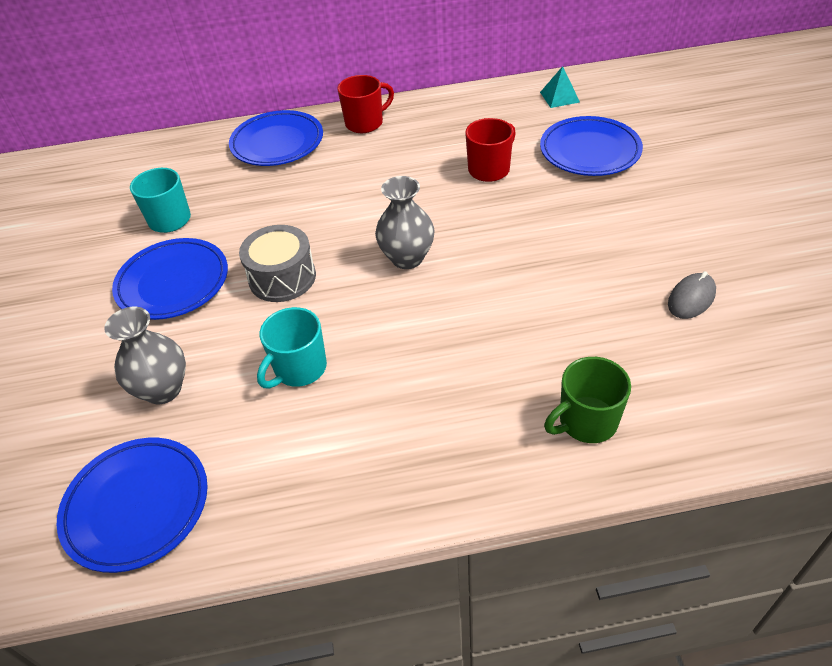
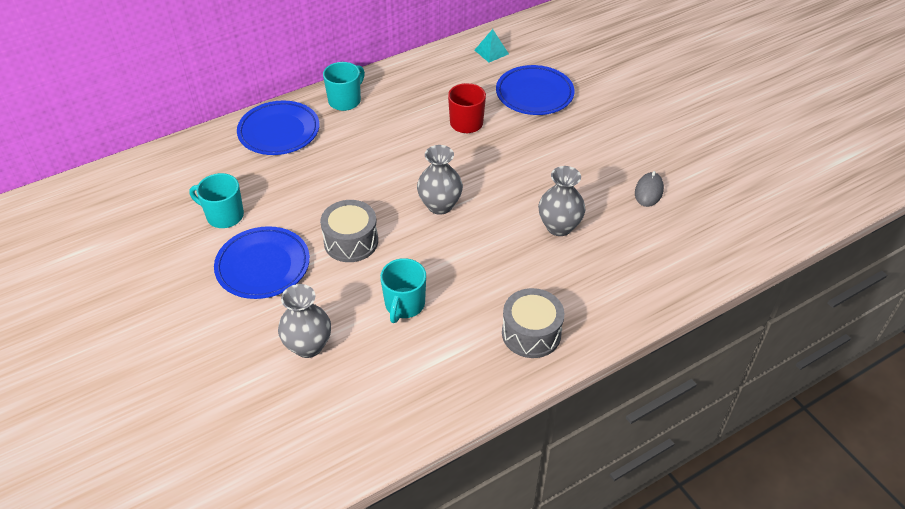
camera: 25 degrees left, 0 degrees up
blue plate [56,438,208,573] -> none
red mug [337,75,394,133] -> turquoise mug [323,62,365,111]
green mug [544,357,631,443] -> none
none -> grey drum [502,288,564,358]
none -> grey vase [538,166,586,236]

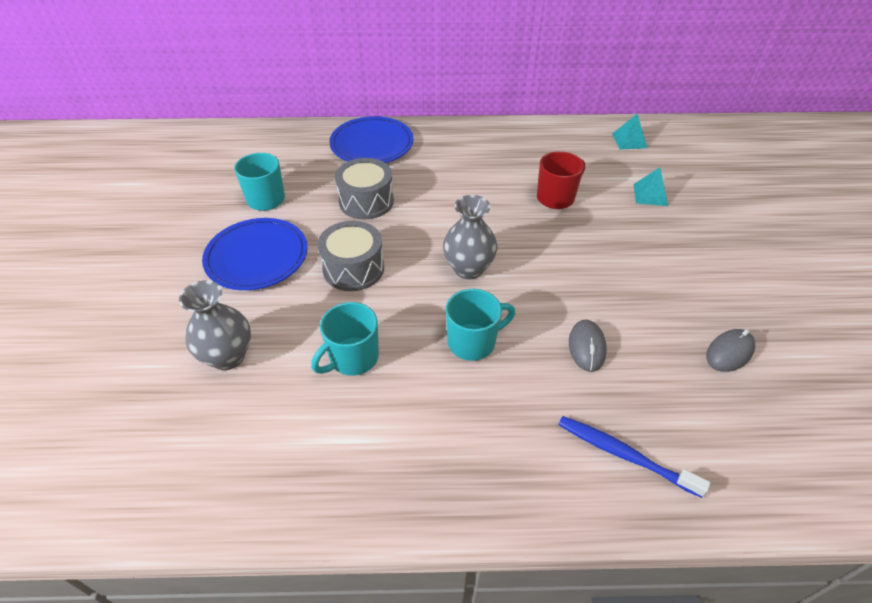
camera: 30 degrees right, 0 degrees up
turquoise mug [323,62,365,111] -> turquoise mug moved to [446,289,515,361]
blue plate [496,65,575,115] -> turquoise pyramid [633,167,668,206]
grey drum [502,288,564,358] -> grey drum moved to [335,158,394,219]
grey vase [538,166,586,236] -> grey mouse [569,320,607,372]
none -> blue toothbrush [558,416,710,498]

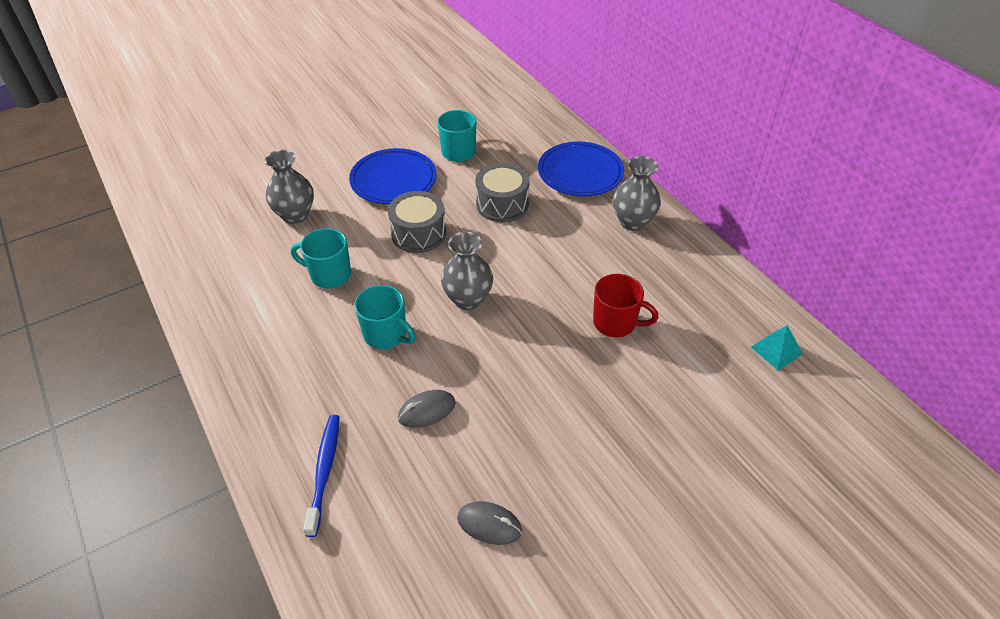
camera: 60 degrees right, 0 degrees up
turquoise pyramid [633,167,668,206] -> none
none -> grey vase [613,156,661,231]

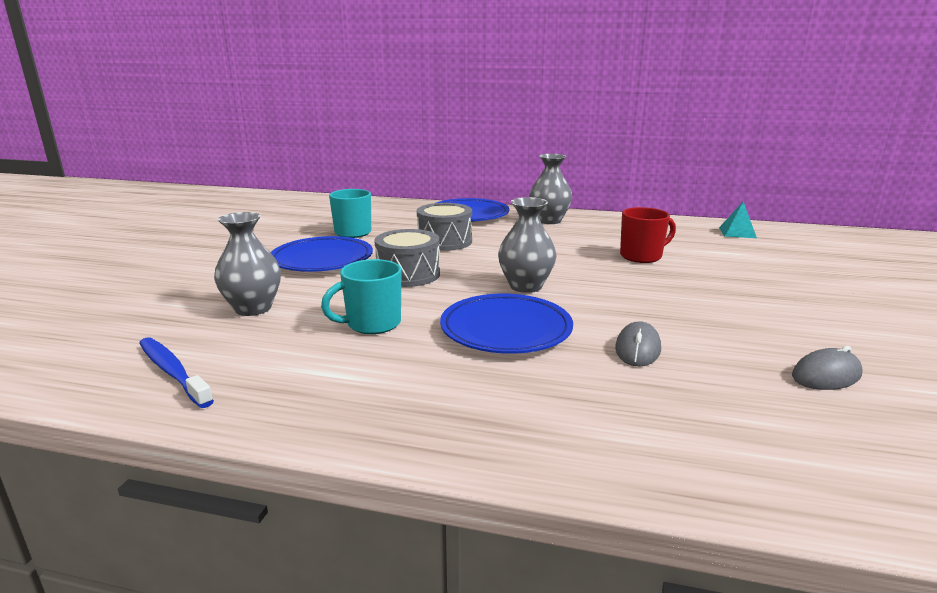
camera: 45 degrees left, 25 degrees down
blue toothbrush [303,415,340,537] -> blue toothbrush moved to [139,337,214,408]
turquoise mug [354,285,415,349] -> blue plate [440,294,573,354]

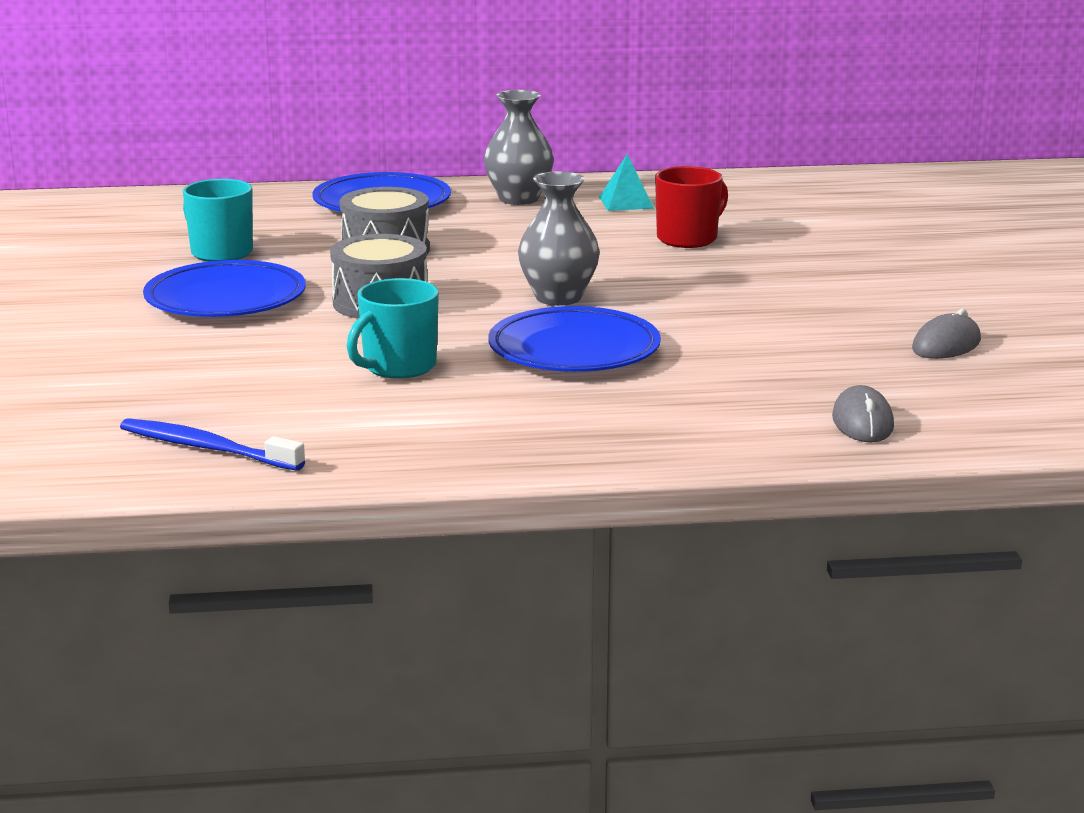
camera: 20 degrees left, 0 degrees up
grey vase [214,212,281,316] -> none
grey mouse [615,321,661,367] -> grey mouse moved to [832,385,894,442]
turquoise pyramid [719,201,757,238] -> turquoise pyramid moved to [599,154,654,211]

